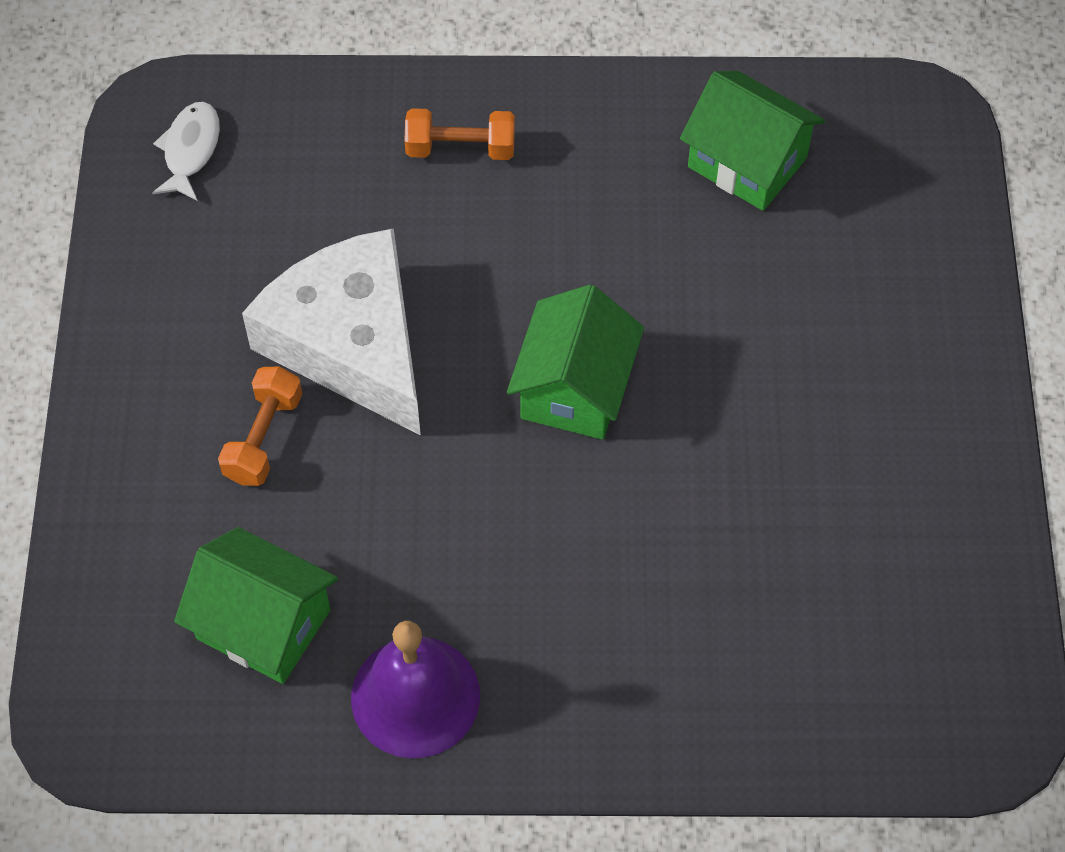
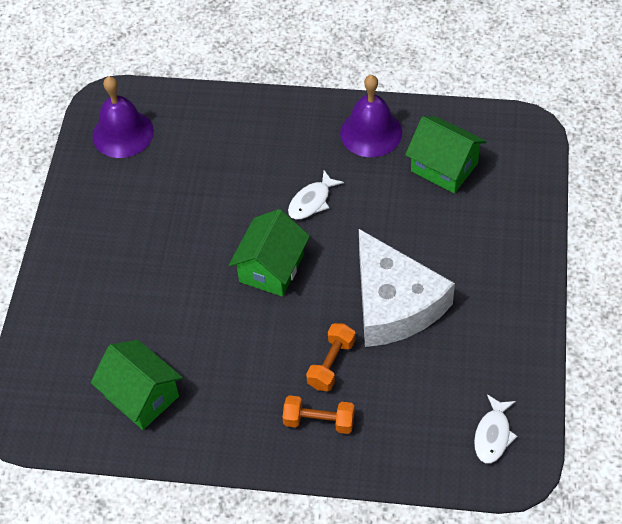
camera: 170 degrees left, 5 degrees down
orange dumbbell [218,366,302,486] -> orange dumbbell moved to [306,323,356,391]
none -> purple bell [92,76,154,158]
none -> white fish [288,170,344,220]

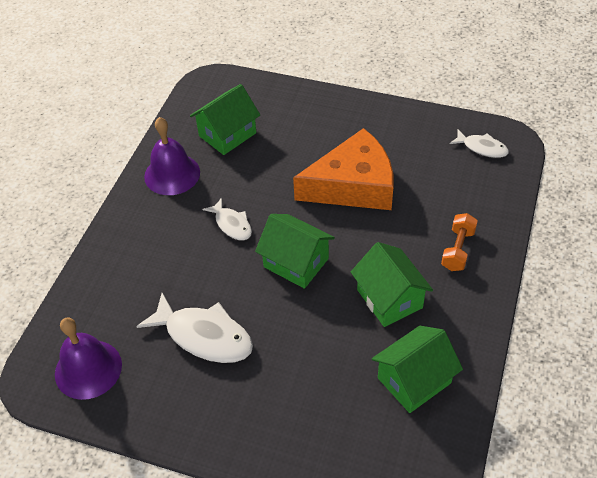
camera: 80 degrees left, 5 degrees down
orange dumbbell [306,323,356,391] -> none
white cheese [359,229,455,347] -> orange cheese [293,128,393,210]
none -> white fish [136,293,253,363]
none -> green house [351,242,433,327]

